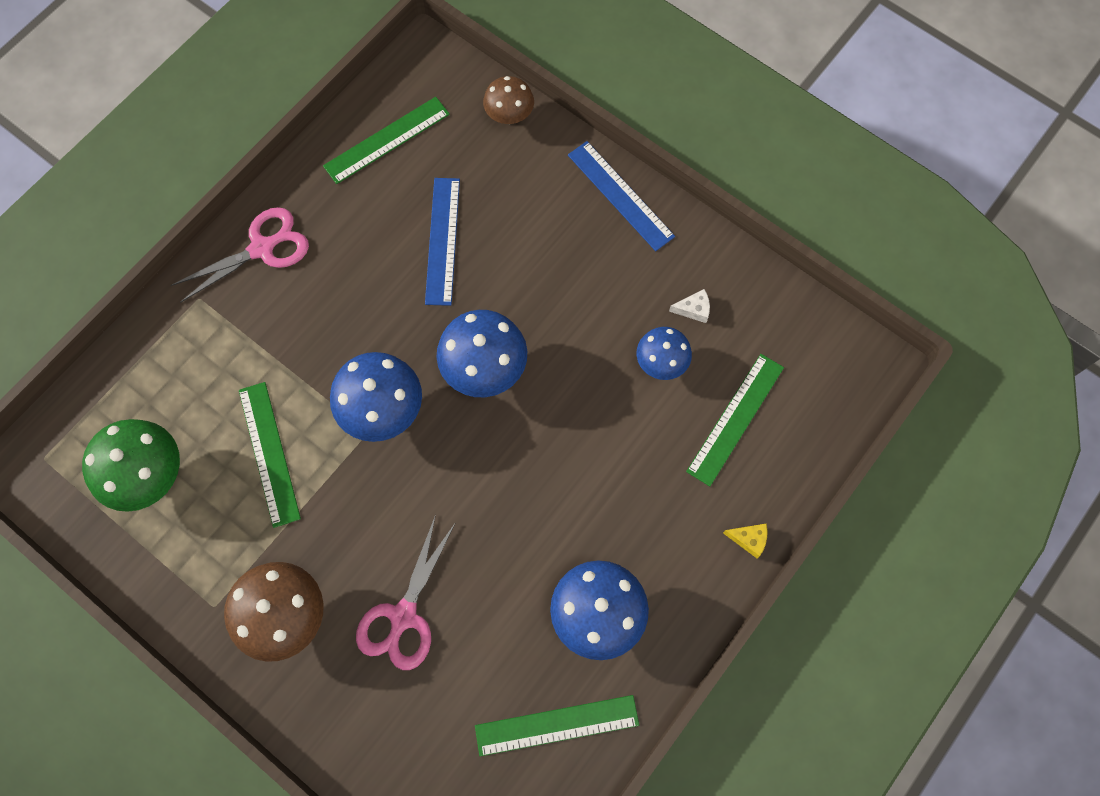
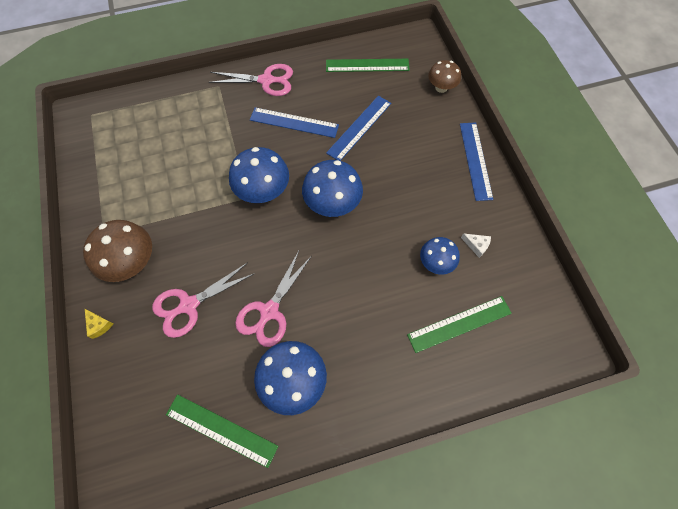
camera: 35 degrees right, 5 degrees down
green mushroom [82,419,180,512] -> none
green ruler [239,382,301,528] -> none
yellow cheese [723,524,767,558] -> yellow cheese moved to [85,309,113,339]
none -> pink scissors [235,251,311,347]
none -> blue ruler [250,107,339,138]

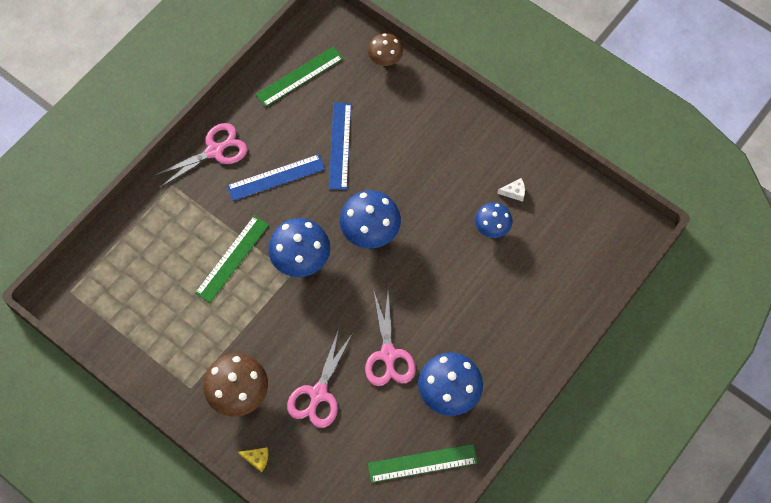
camera: 35 degrees left, 0 degrees up
green ruler [407,296,512,353] -> green ruler moved to [195,215,269,303]
blue ruler [460,122,493,201] -> none

